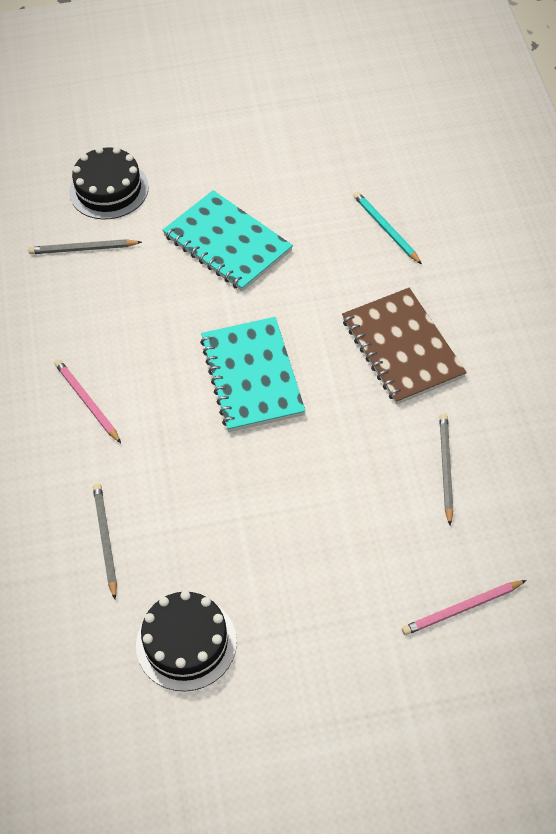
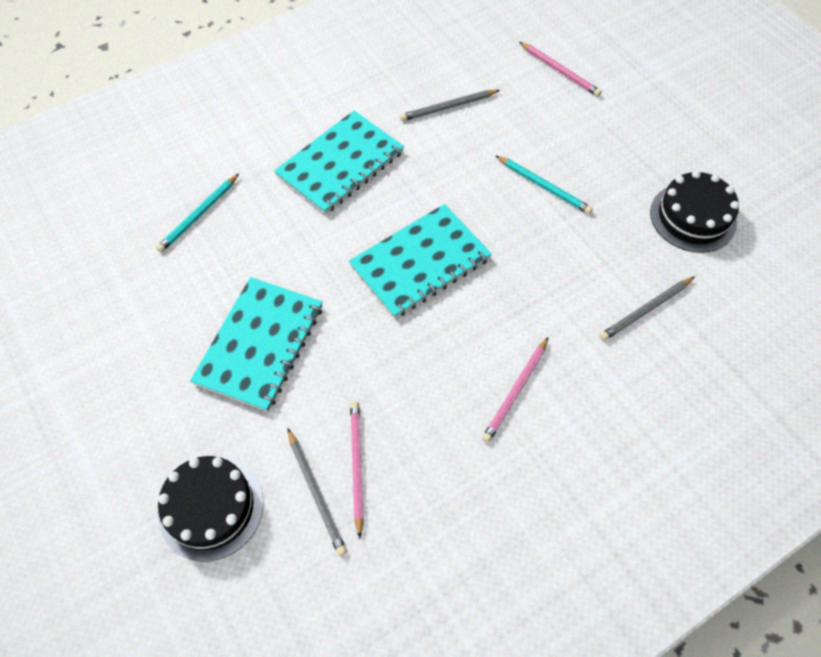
camera: 115 degrees left, 5 degrees up
brown notebook [342,288,467,404] -> turquoise notebook [274,111,404,214]
none -> pink pencil [350,401,364,539]
none -> turquoise pencil [495,155,593,214]

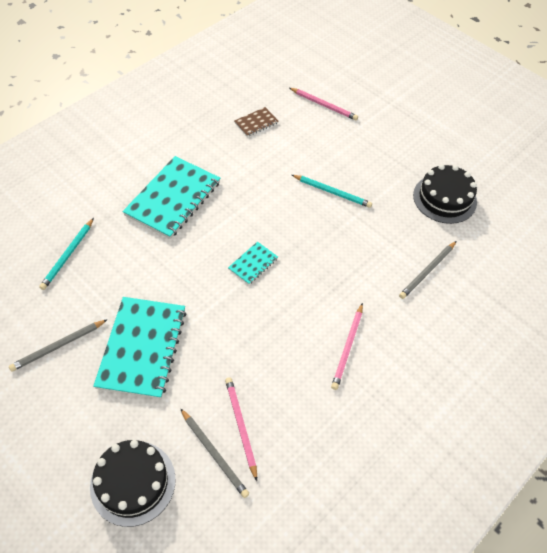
camera: 15 degrees left, 5 degrees down
turquoise notebook [349,204,492,319] -> turquoise notebook [228,242,278,285], size x0.47
grey pencil [400,90,500,121] -> grey pencil moved to [9,319,108,372]
none -> brown notebook [234,107,279,137]

